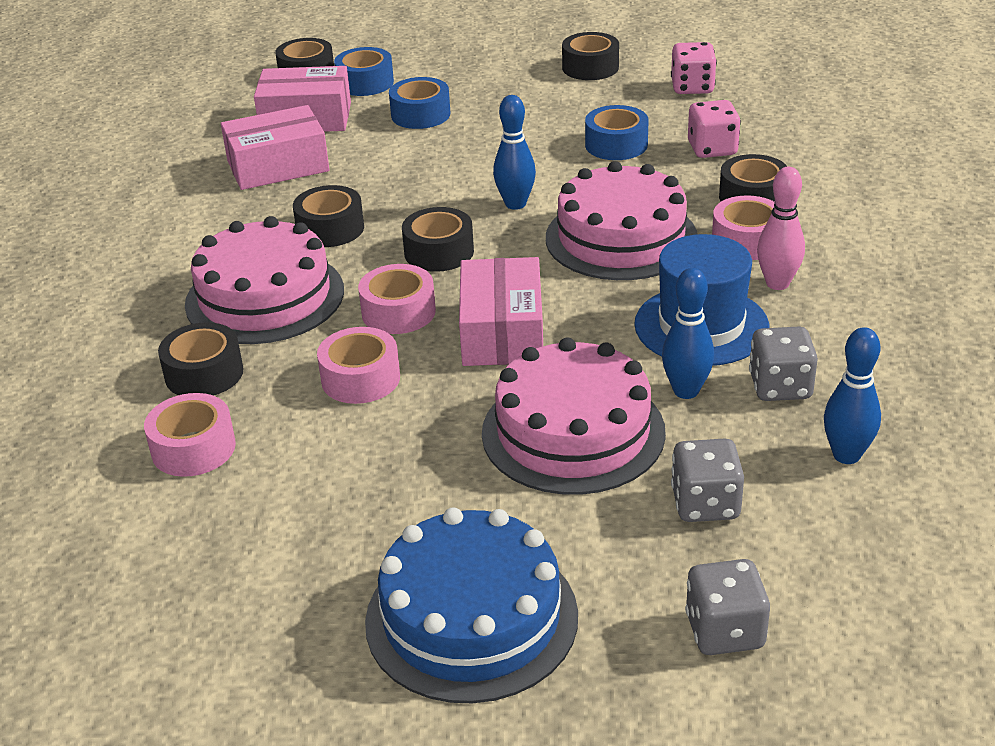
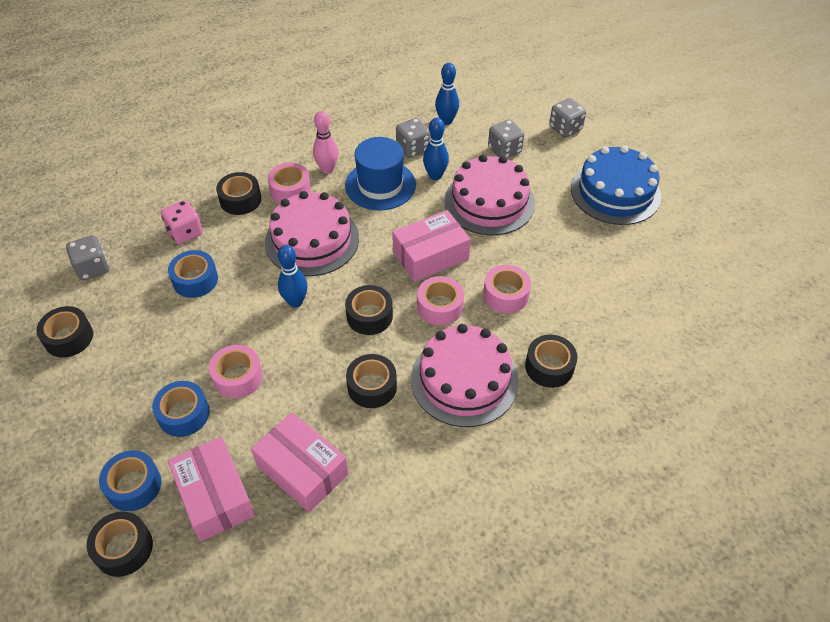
camera: 120 degrees left, 15 degrees up
pink tape [144,393,236,477] -> pink tape moved to [209,345,263,398]
pink dice [671,42,717,94] -> grey dice [66,235,109,280]

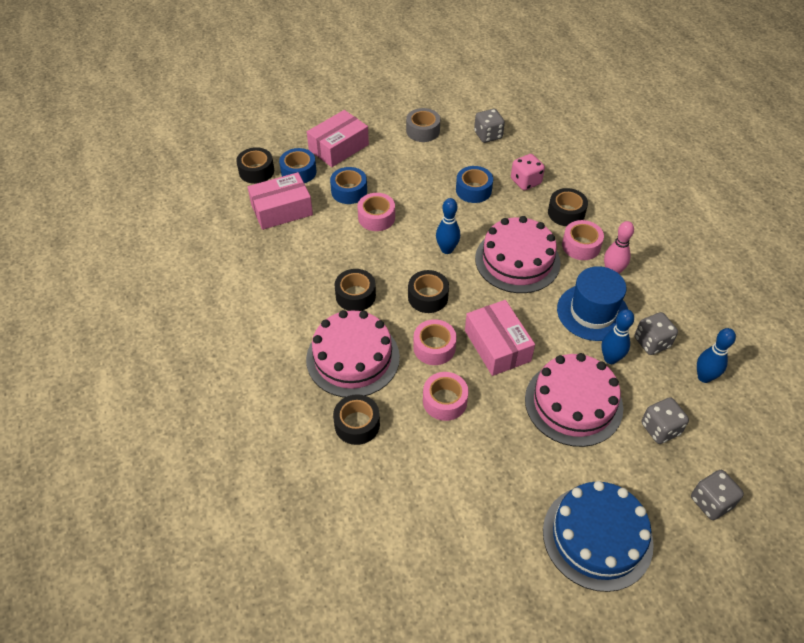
camera: 95 degrees right, 0 degrees up
black tape [36,306,93,358] -> grey tape [406,108,440,142]
pink box [251,412,349,512] -> pink box moved to [307,110,369,167]

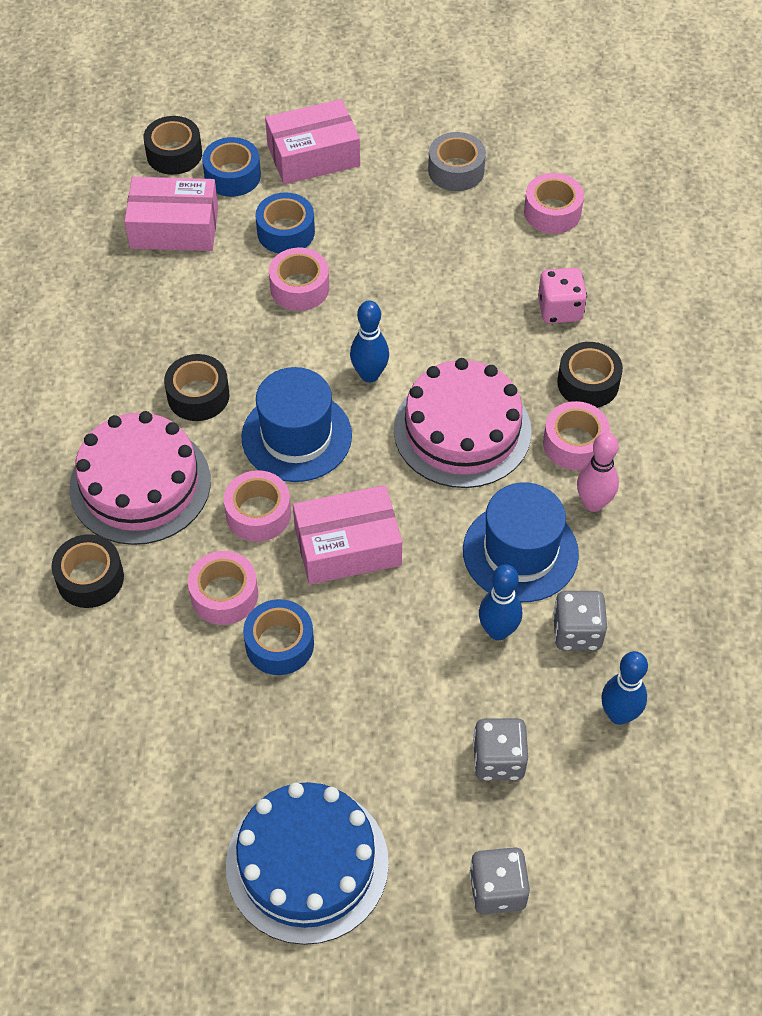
camera: 25 degrees right, 5 degrees up
black tape [408,270,449,313] -> blue hat [242,367,352,482]
blue tape [456,166,493,203] -> blue tape moved to [243,599,314,675]
pink box [465,300,535,376] -> pink box turned 75 degrees clockwise [293,485,402,585]
grey dice [474,109,505,143] -> pink tape [524,173,584,234]
pink cake [525,353,623,447] -> none

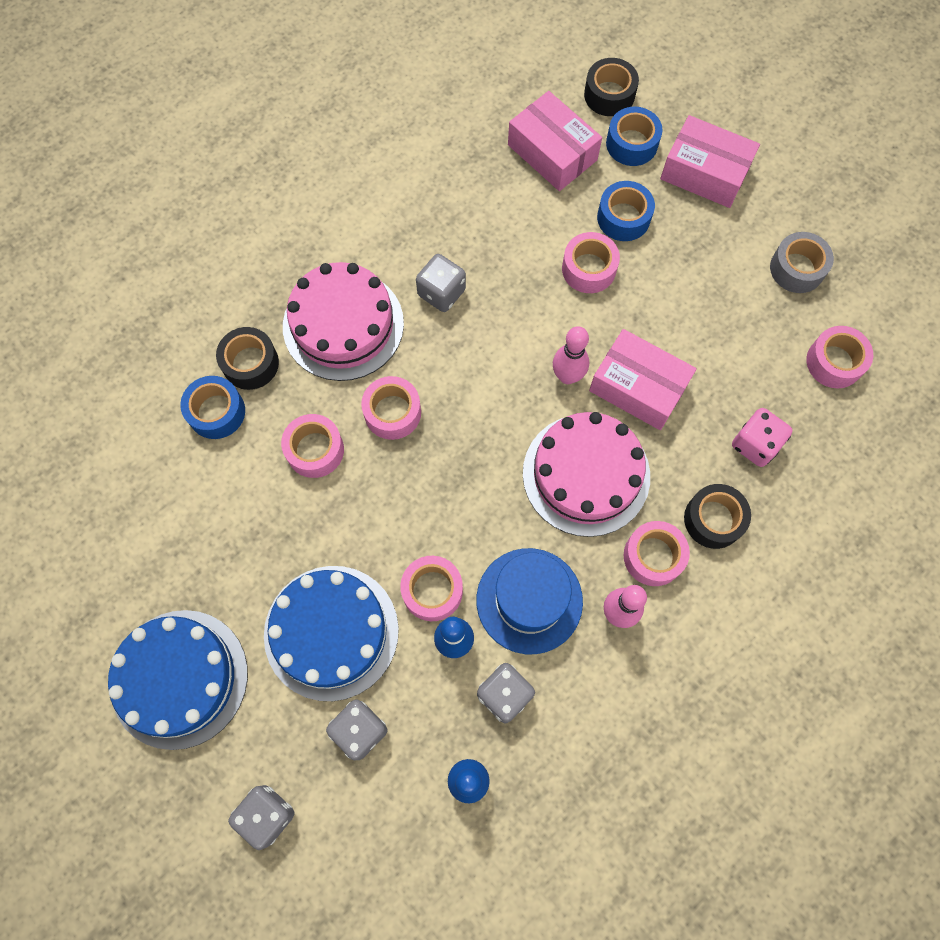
camera: 45 degrees right, 15 degrees up
black tape [164,354,229,421] -> grey dice [416,254,466,312]
blue hat [242,367,352,482] -> none
blue tape [243,599,314,675] -> blue tape moved to [180,376,245,439]
pink box [293,485,402,585] -> pink box moved to [589,329,697,430]
blue bowling pin [350,300,389,382] -> pink bowling pin [553,326,589,384]
none -> blue cake [264,566,399,701]
none -> pink tape [400,556,463,621]

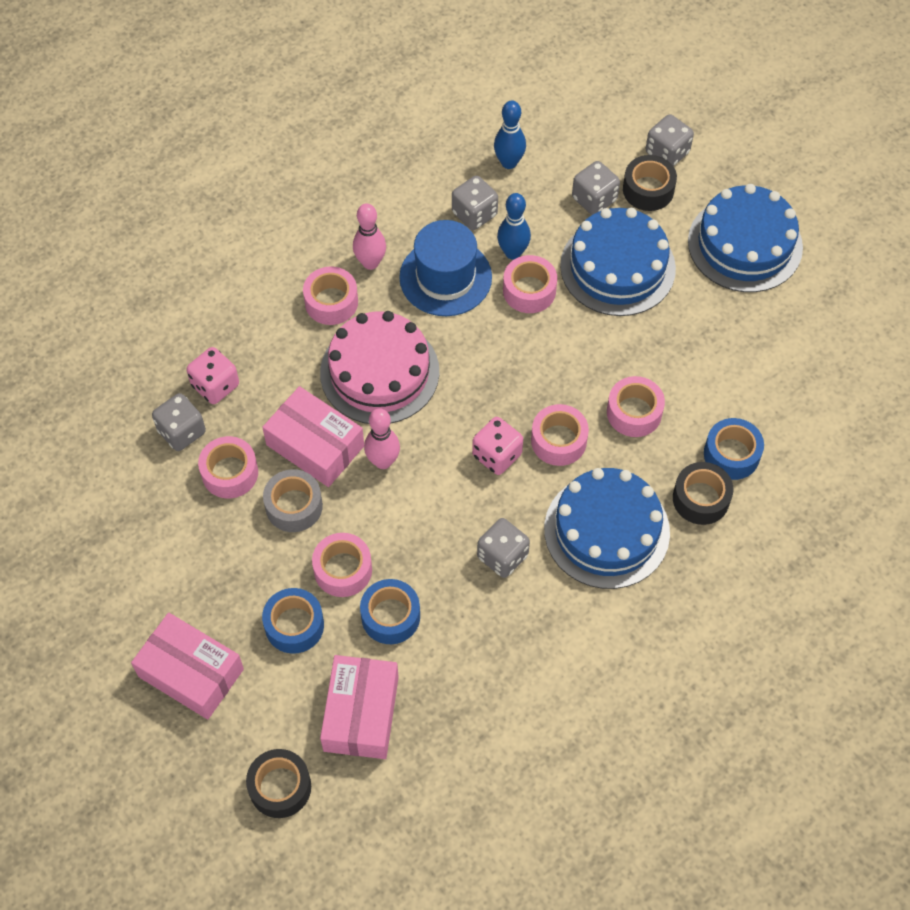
camera: 175 degrees left, 10 degrees down
pink cake [283,262,404,381] -> blue cake [544,468,670,589]
pink box [508,91,602,191] -> pink box turned 45 degrees clockwise [320,655,399,759]
blue tape [606,107,662,166] -> blue tape moved to [360,579,420,644]
black tape [684,484,751,549] -> black tape moved to [623,155,677,211]
grey tape [770,232,834,293] -> grey tape moved to [263,469,323,532]
pink tape [806,326,873,388] -> pink tape moved to [198,436,258,498]
none -> grey dice [152,393,206,451]
none -> pink dice [472,417,523,475]

